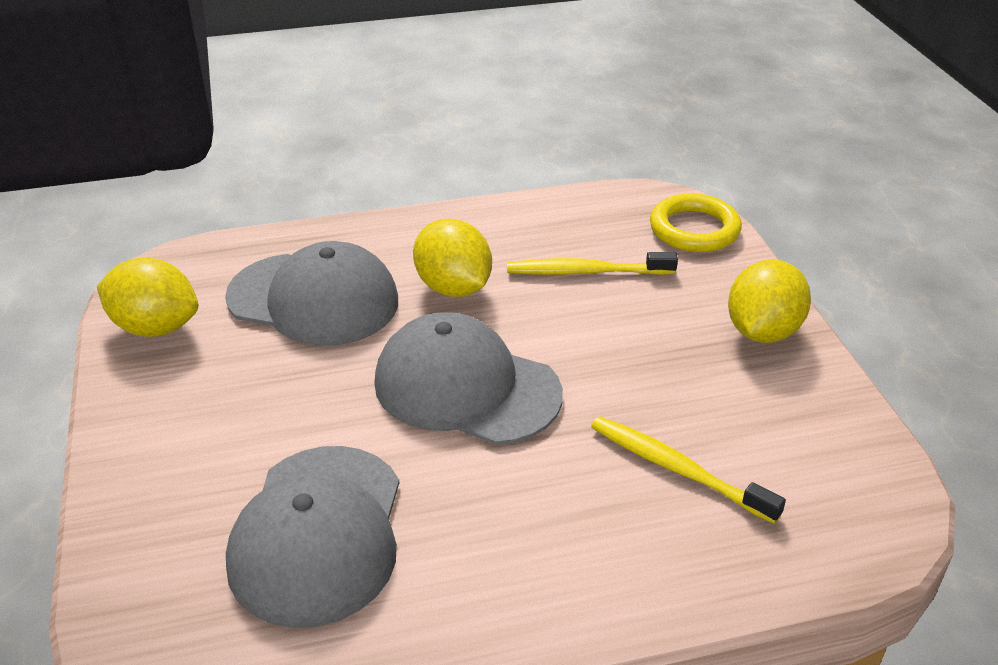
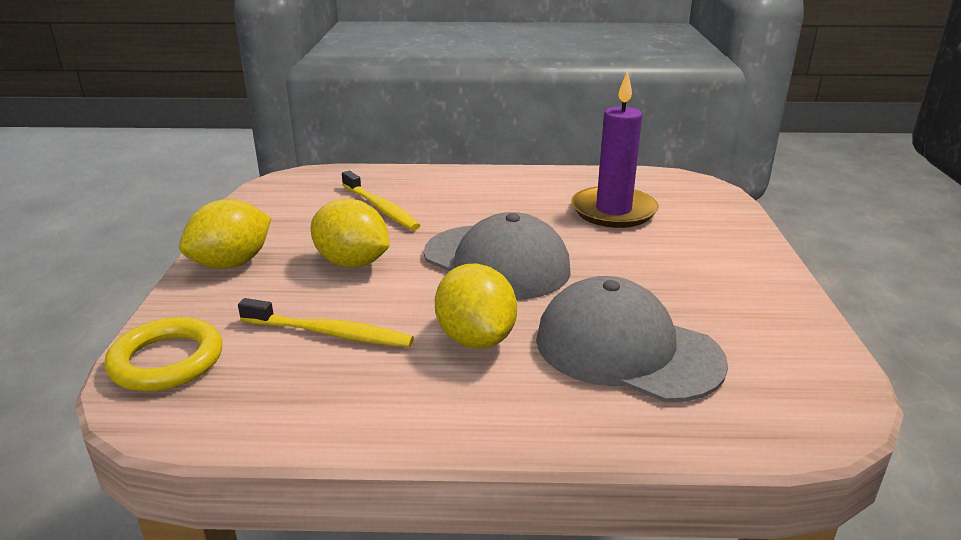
camera: 165 degrees left, 10 degrees down
yellow lemon [97,257,198,337] -> yellow lemon moved to [311,199,390,268]
grey cap [226,446,399,628] -> purple candle [571,70,659,228]

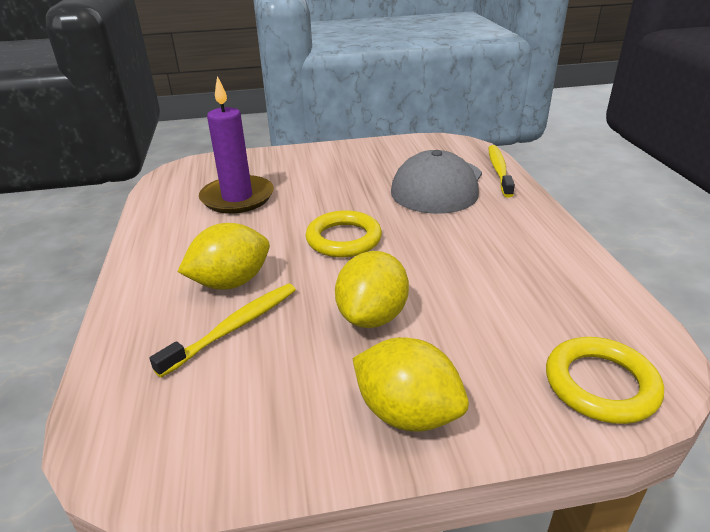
camera: 100 degrees left, 5 degrees up
yellow toothbrush [238,298,414,347] -> yellow toothbrush moved to [489,145,515,198]
grey cap [424,212,571,300] -> yellow ring [306,210,382,257]
yellow lemon [435,264,517,349] -> yellow lemon moved to [177,223,270,290]

